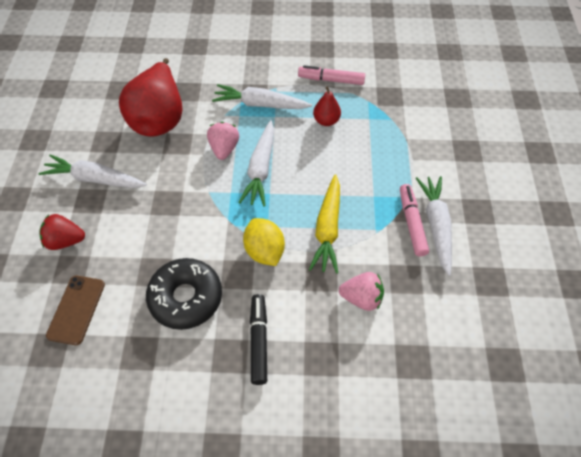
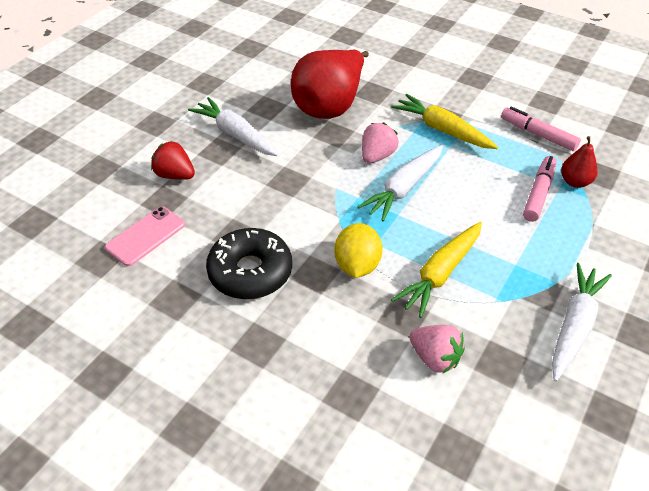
camera: 30 degrees right, 10 degrees down
brown phone [46,276,105,345] -> pink phone [105,206,185,266]
white carrot [212,84,312,109] -> yellow carrot [391,94,498,149]
black marker [250,294,267,385] -> none
red pear [313,86,341,126] -> red pear moved to [561,136,597,188]
pink marker [400,184,429,256] -> pink marker moved to [523,156,557,222]

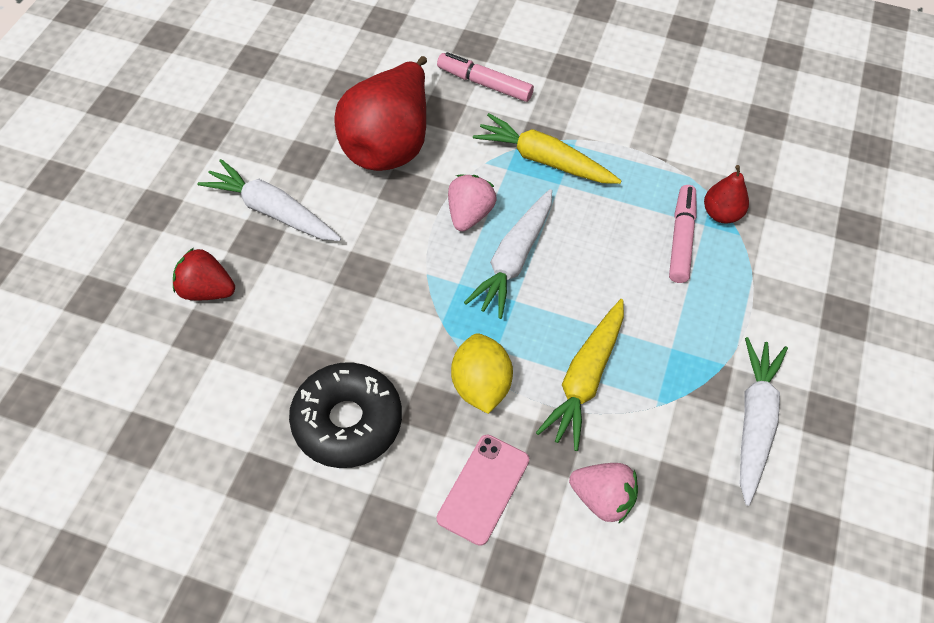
camera: 15 degrees left, 10 degrees up
pink phone [105,206,185,266] -> pink phone moved to [437,435,529,546]
pink marker [501,107,581,151] -> pink marker moved to [437,52,534,102]

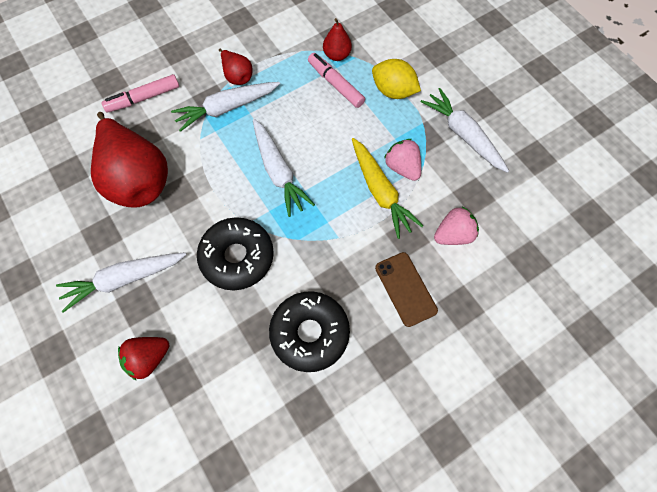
camera: 50 degrees left, 10 degrees up
pink phone [437,435,529,546] -> brown phone [375,252,438,327]
pink strawberry [448,175,496,231] -> pink strawberry moved to [384,139,421,181]
yellow lemon [451,333,513,414] -> yellow lemon moved to [372,59,421,99]
yellow carrot [473,113,622,184] -> white carrot [171,82,280,132]
none -> black donut [197,217,274,290]
none -> red pear [219,49,253,85]

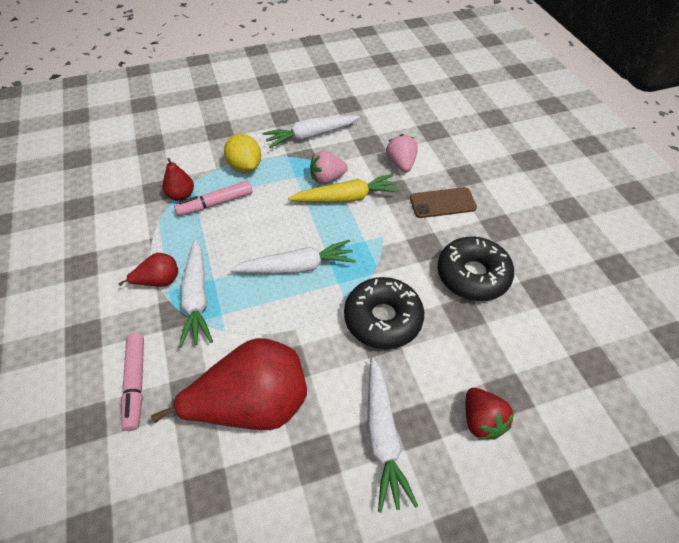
camera: 75 degrees left, 15 degrees down
yellow lemon [372,59,421,99] -> yellow lemon turned 75 degrees counterclockwise [224,134,261,172]

